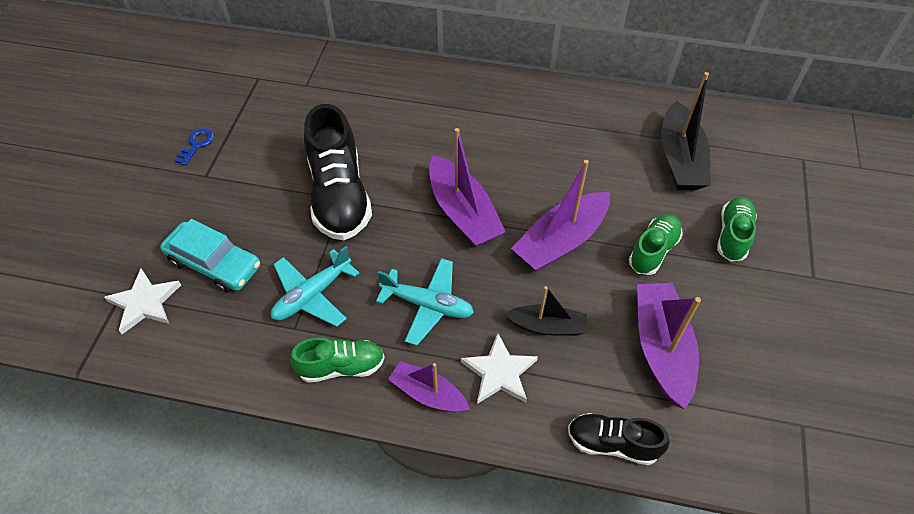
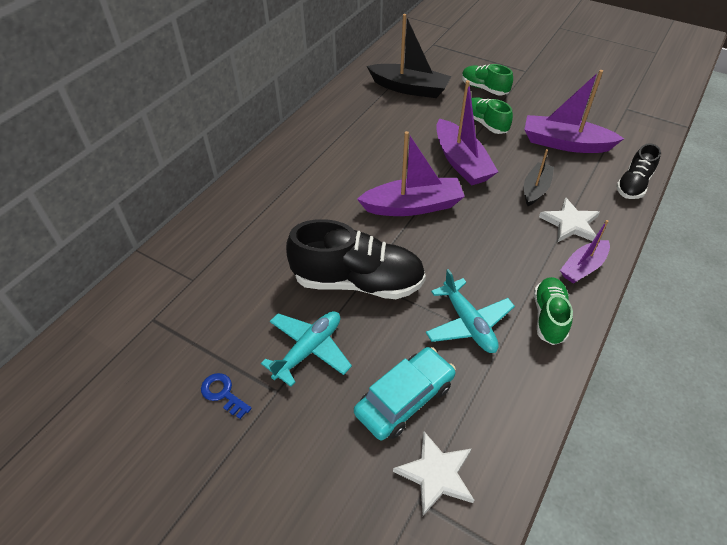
camera: 70 degrees left, 5 degrees down
turquoise plane [376,258,474,346] -> turquoise plane moved to [261,311,352,387]

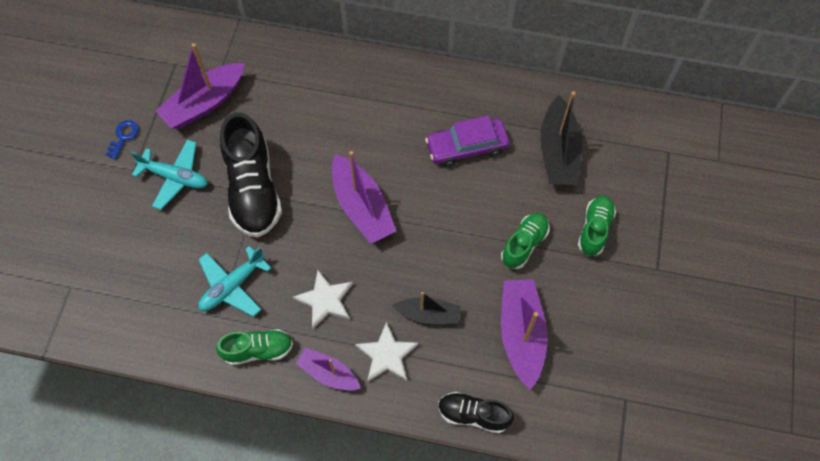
camera: 70 degrees right, 15 degrees up
turquoise car [354,347,456,441] -> none
white star [393,431,474,516] -> white star moved to [293,270,353,329]
purple boat [436,80,498,186] -> purple boat moved to [156,43,245,129]
none -> purple car [425,116,510,167]

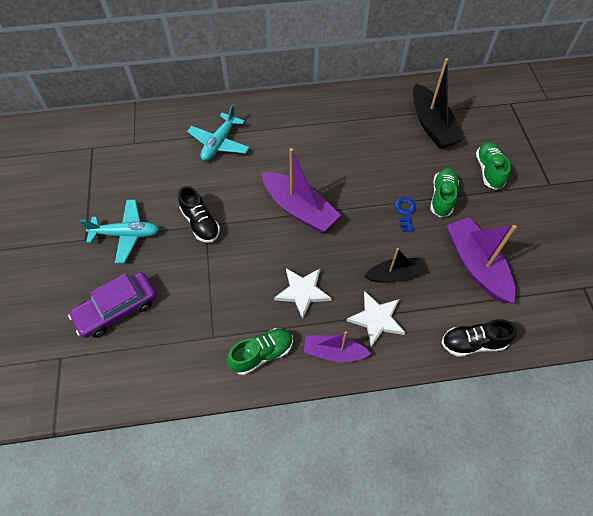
camera: 20 degrees left, 5 degrees down
blue key [106,120,139,159] -> blue key moved to [395,197,416,232]
purple boat [156,43,245,129] -> none
turquoise plane [198,246,271,317] -> turquoise plane moved to [187,104,250,161]
black shoe [220,112,282,238] -> black shoe [178,186,220,243], size x0.56
purple car [425,116,510,167] -> purple car moved to [68,272,157,338]

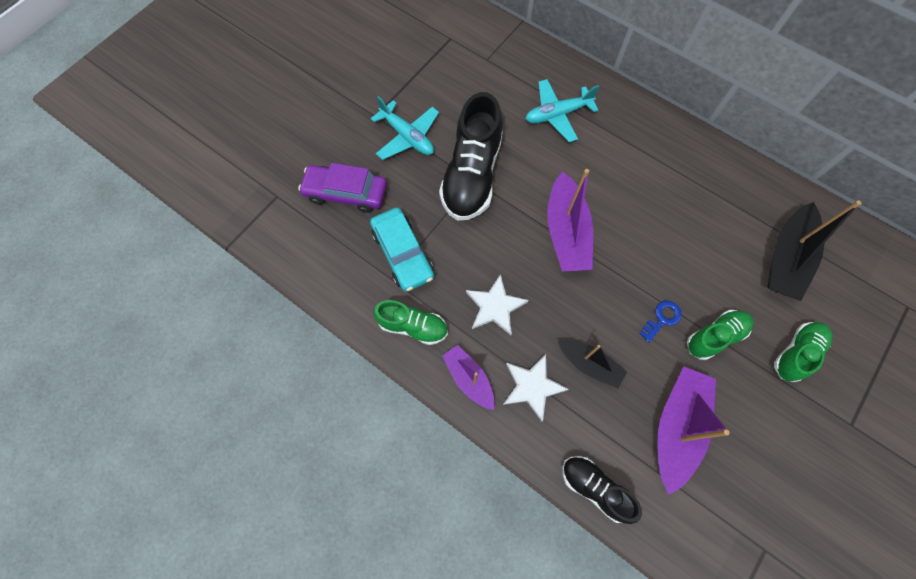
camera: 45 degrees right, 10 degrees up
black shoe [178,186,220,243] -> black shoe [439,92,503,221], size x1.79
none -> turquoise car [370,207,434,292]

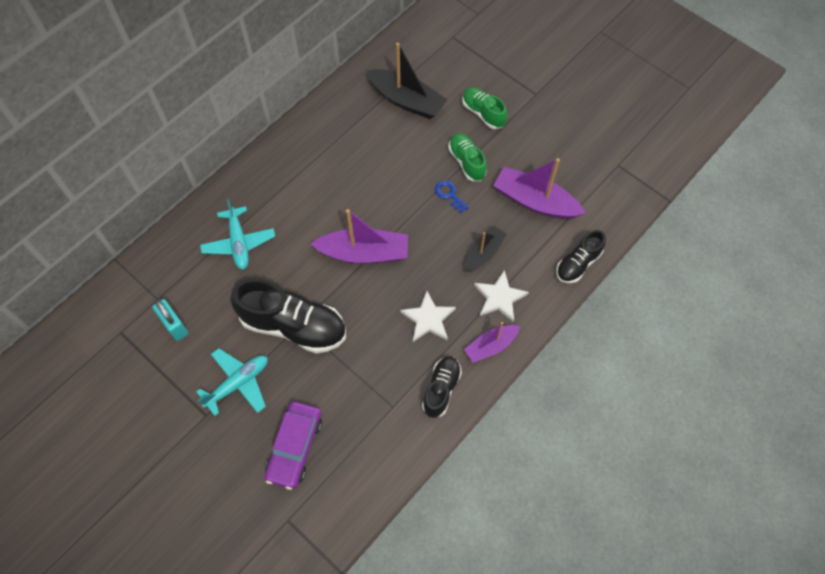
camera: 85 degrees left, 5 degrees down
turquoise car [370,207,434,292] -> none
green shoe [373,300,448,345] -> black shoe [422,356,462,418]
none -> turquoise padlock [152,299,188,341]

